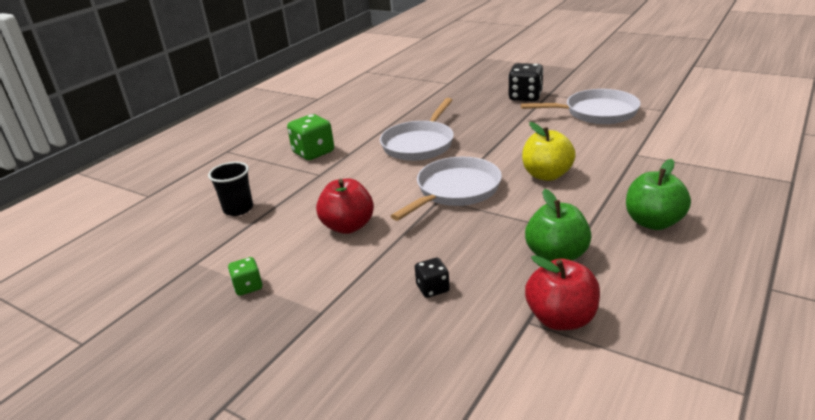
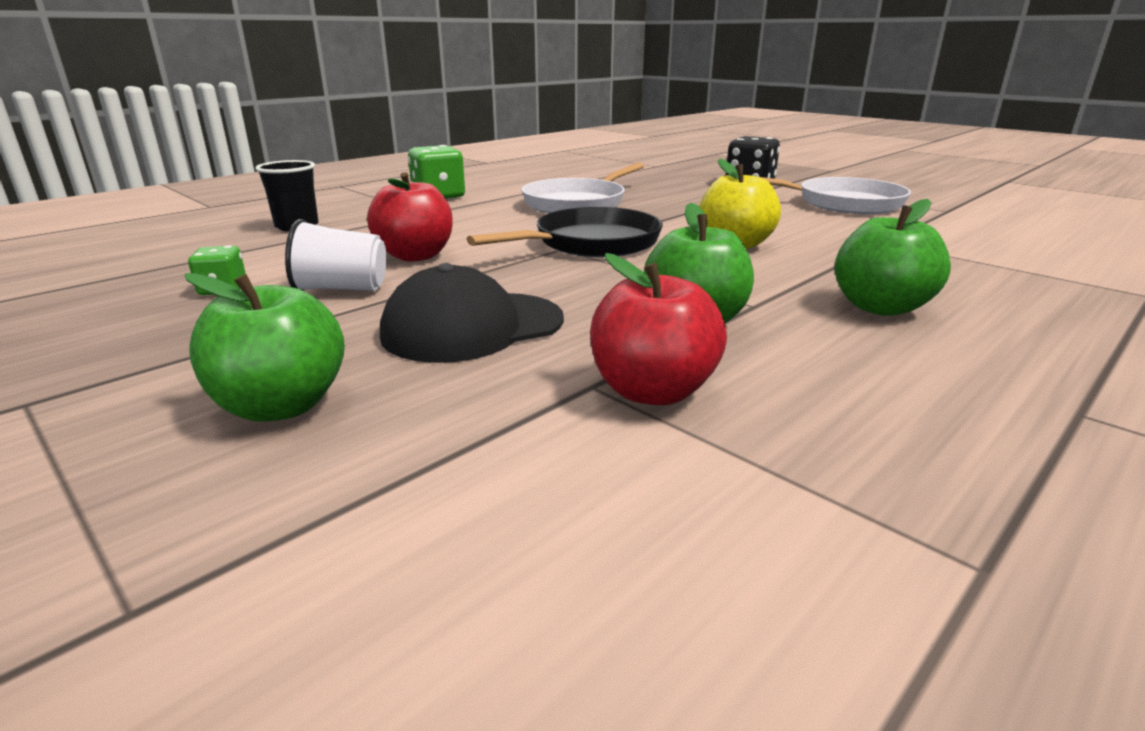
camera: 10 degrees right, 5 degrees down
white pan [391,157,502,221] -> black pan [467,207,663,257]
black dice [415,258,450,298] -> black cap [380,263,564,363]
none -> green apple [185,273,345,422]
none -> white cup [285,219,386,291]

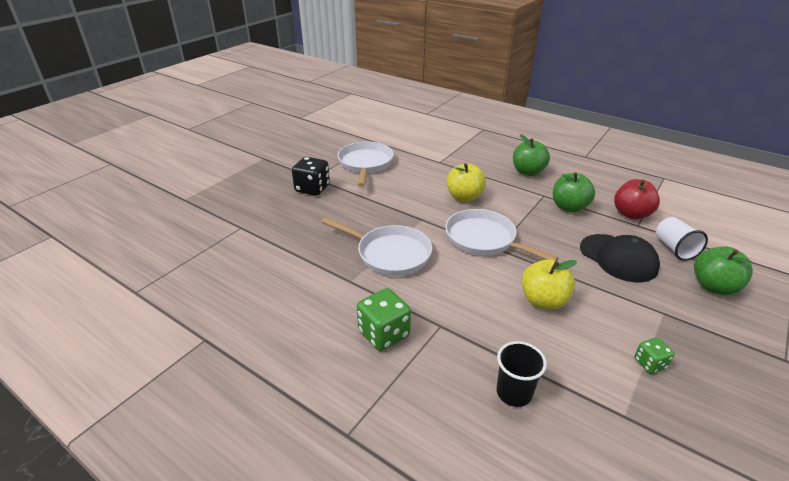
camera: 100 degrees left, 10 degrees up
white cup [285,219,386,291] -> white cup moved to [656,217,708,261]
red apple [367,172,453,262] -> yellow apple [521,259,577,310]
black pan [467,207,663,257] -> white pan [445,209,558,261]

